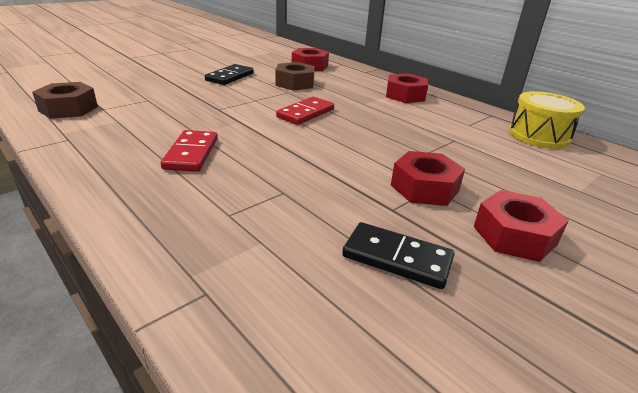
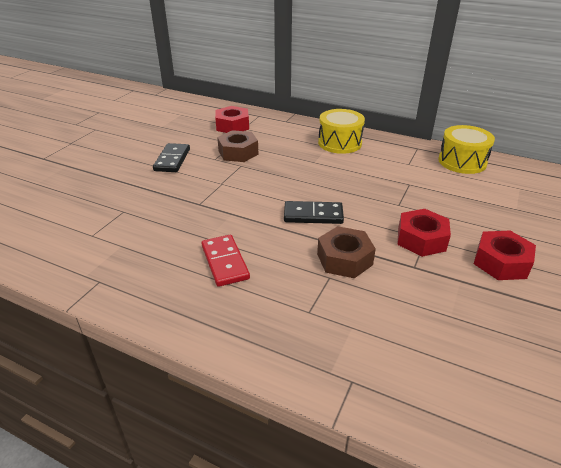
camera: 20 degrees left, 5 degrees up
brown nut [32,82,98,119] -> brown nut moved to [317,226,376,278]
red domino [276,97,334,125] -> none
black domino [342,222,455,289] -> black domino moved to [284,201,344,224]
red nut [386,73,428,103] -> yellow drum [318,109,365,154]

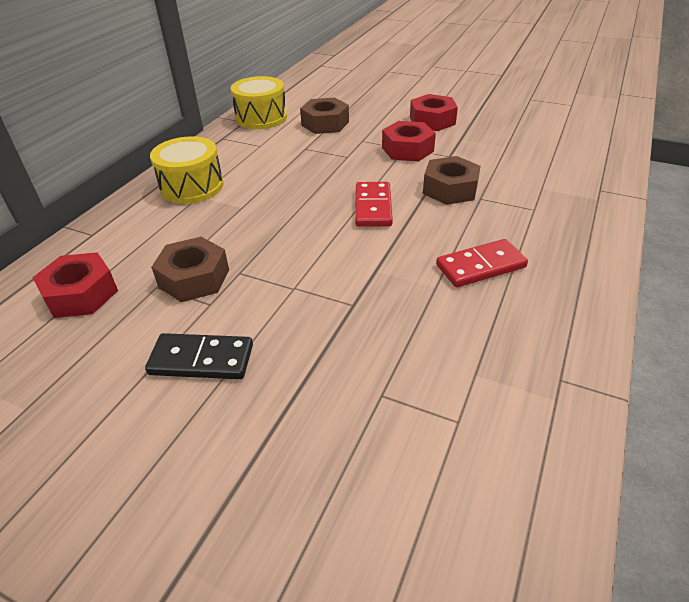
camera: 90 degrees left, 5 degrees up
black domino [284,201,344,224] -> red domino [355,182,393,227]
none -> brown nut [300,97,349,134]

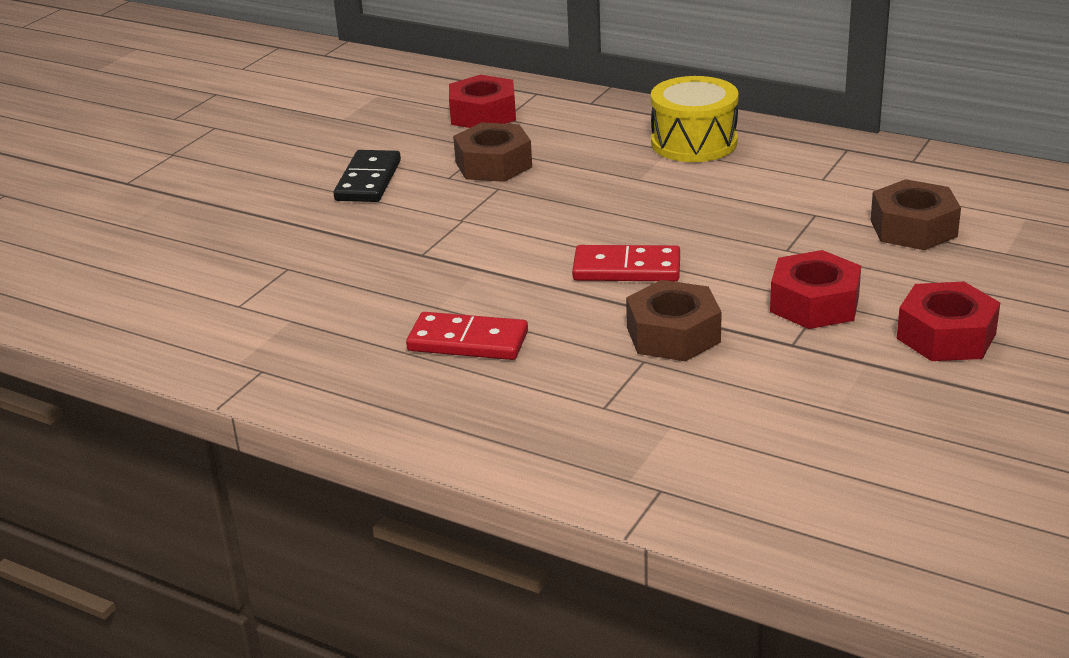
camera: 95 degrees right, 10 degrees down
yellow drum [231,76,287,129] -> none
red domino [436,239,528,287] -> red domino turned 60 degrees counterclockwise [406,312,528,360]

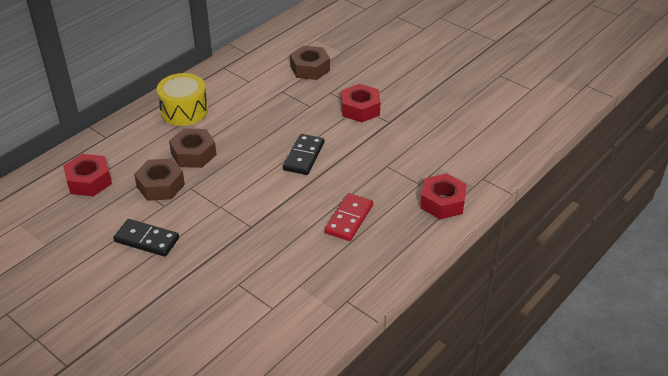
camera: 80 degrees left, 10 degrees up
red domino [572,245,680,281] -> black domino [283,134,325,175]
brown nut [626,280,722,361] -> brown nut moved to [169,128,217,168]
red nut [897,282,1000,361] -> red nut moved to [420,173,467,219]

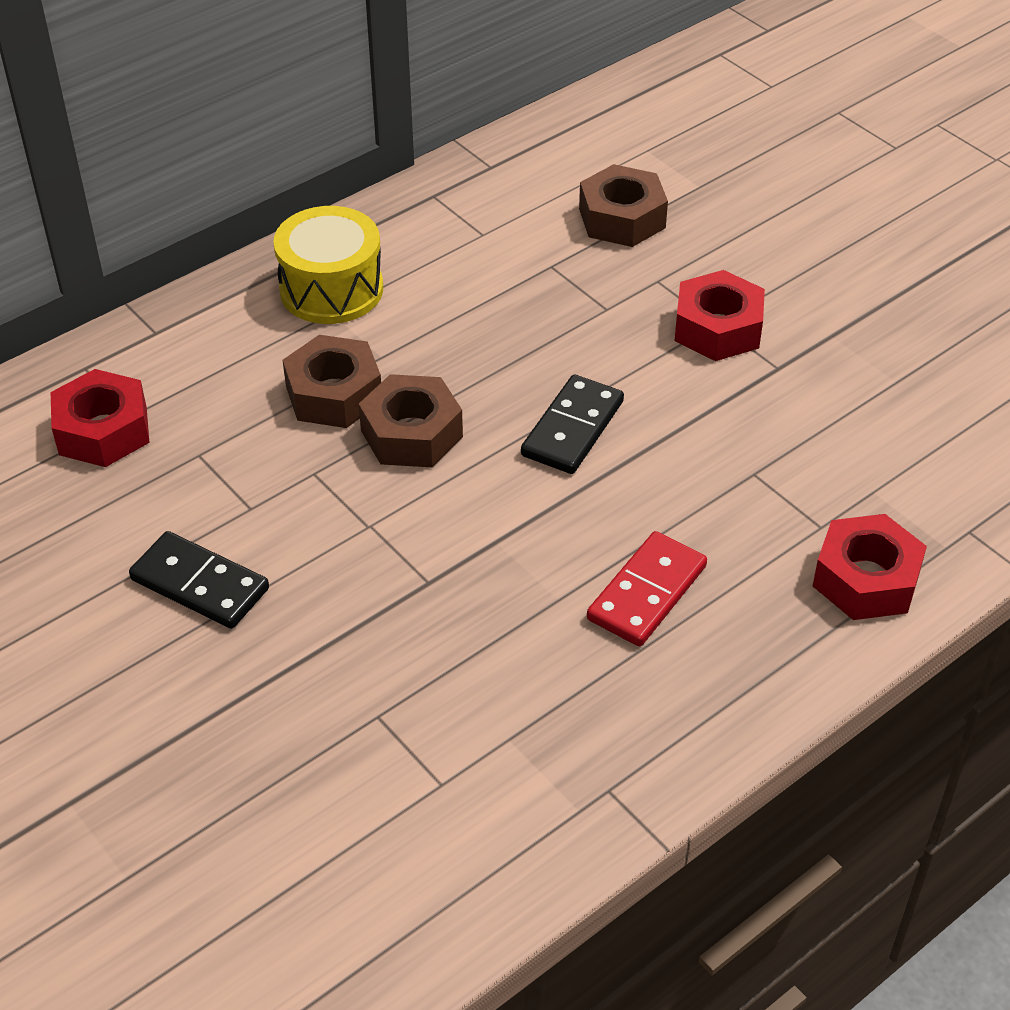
camera: 10 degrees right, 5 degrees up
brown nut [134,158,185,201] -> brown nut moved to [359,374,463,467]

